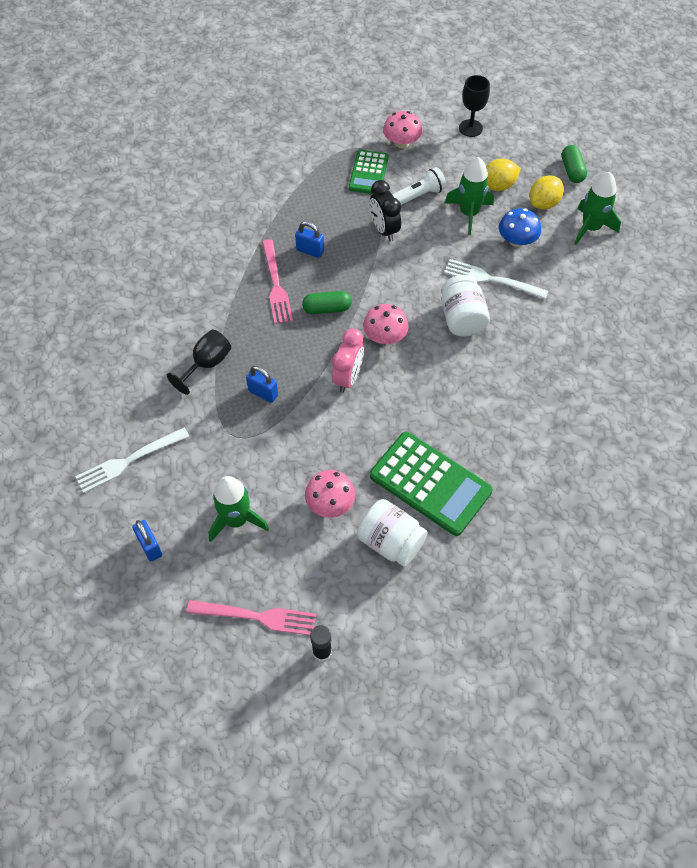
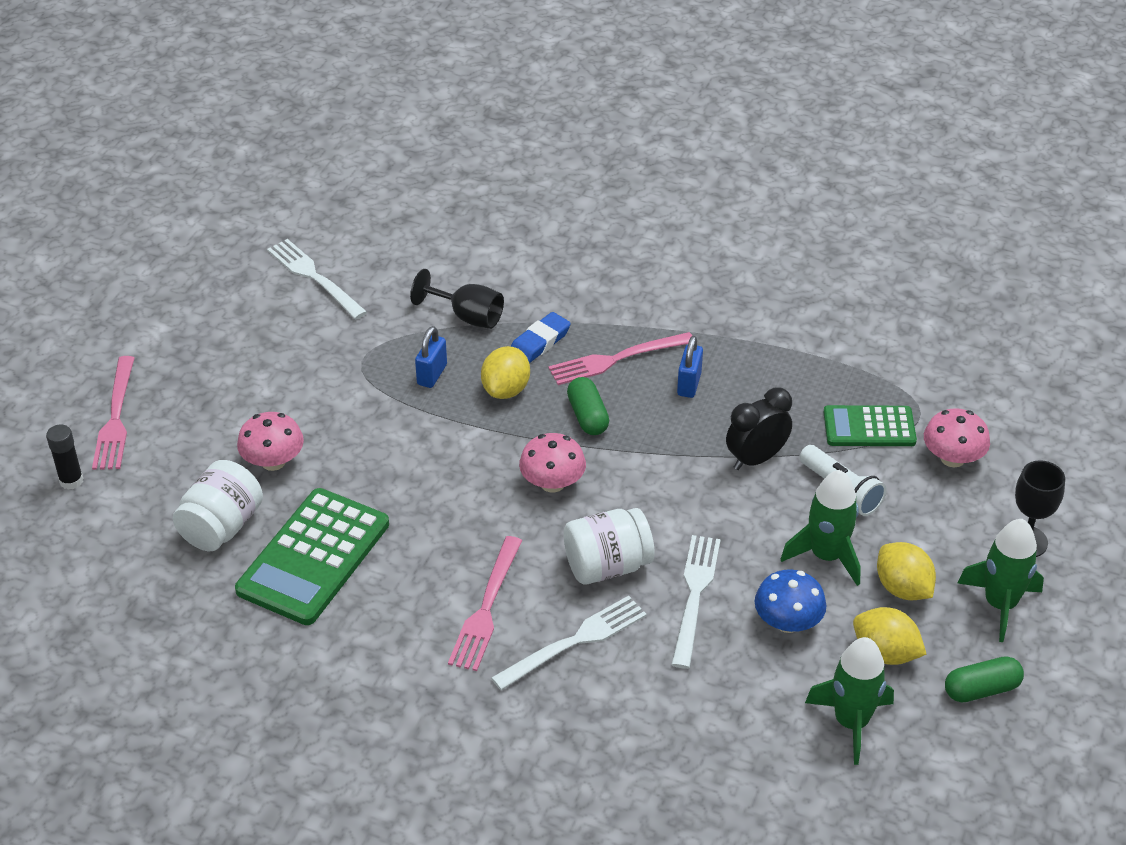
camera: 80 degrees right, 15 degrees down
blue padlock [132,520,162,561] -> none
green rocket [208,476,269,542] -> green rocket moved to [958,519,1044,642]
pink clock [332,328,364,393] -> none
none -> pink fork [448,536,522,671]
none -> yellow lemon [481,346,530,399]
none -> white fork [491,596,647,690]
none -> blue eraser [511,312,571,363]

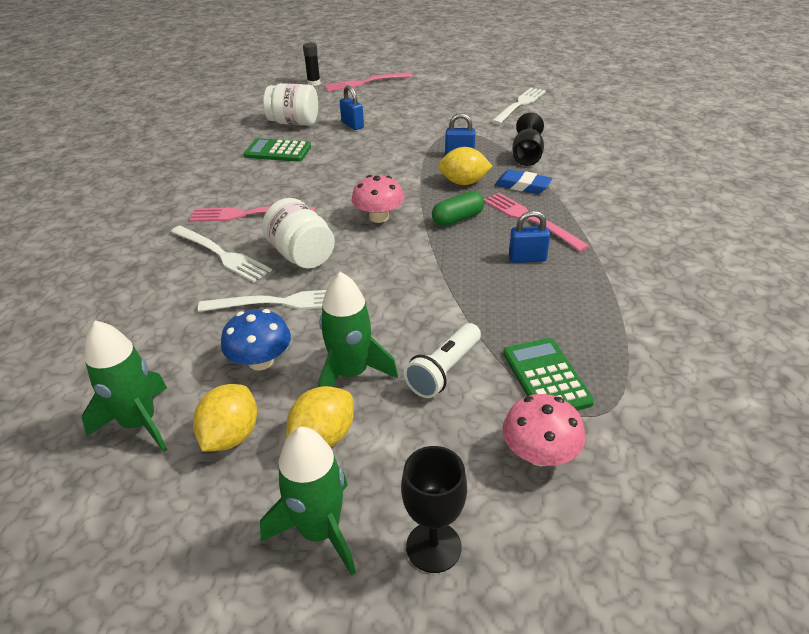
camera: 75 degrees right, 5 degrees down
green calculator [235,488,389,625] -> green calculator [244,138,311,162], size x0.61
pink mushroom [237,412,304,471] -> blue padlock [340,85,364,130]
black clock [726,387,792,470] -> none
green capsule [945,656,1024,702] -> none

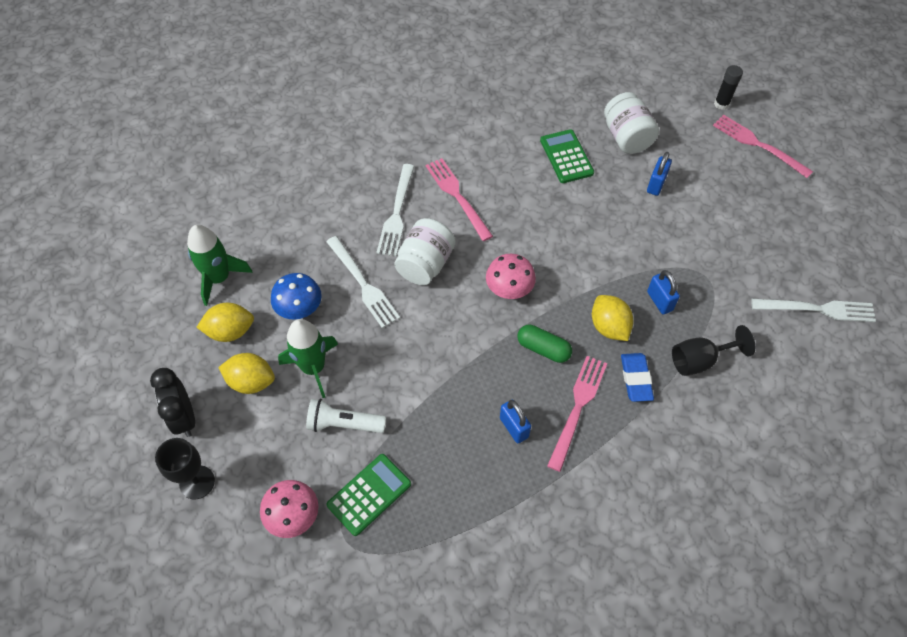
camera: 60 degrees right, 20 degrees up
green rocket [260,427,356,575] -> black clock [150,368,195,437]

